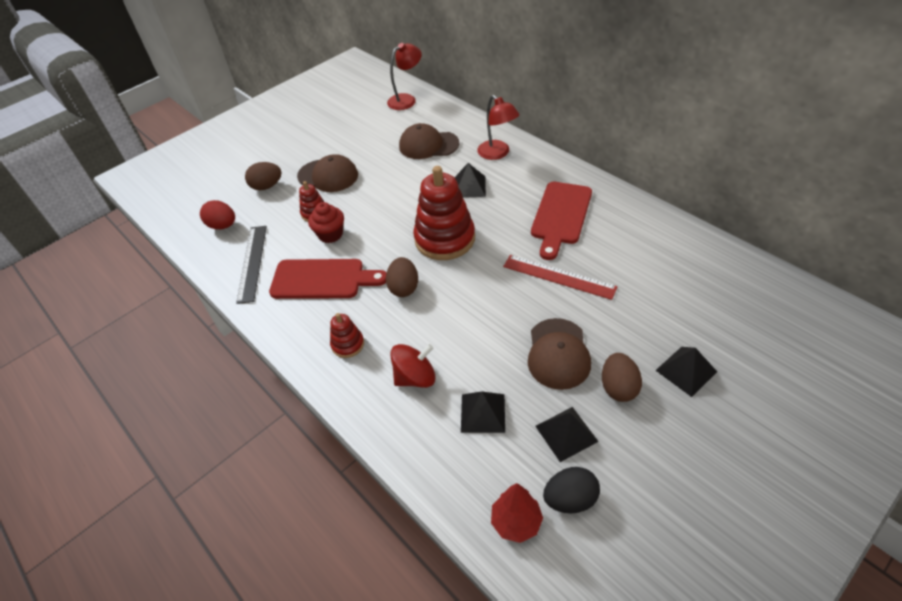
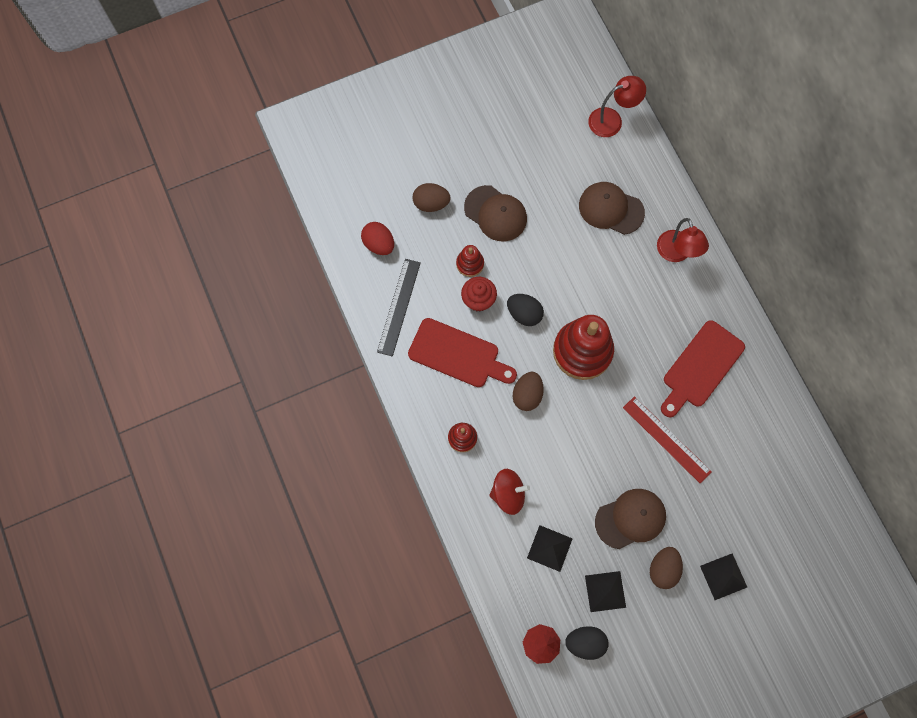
camera: 15 degrees right, 25 degrees up
black pyramid [454,163,486,198] -> none
brown cap [528,318,591,390] -> brown cap turned 135 degrees counterclockwise [595,489,666,549]
none -> black egg [507,294,544,326]

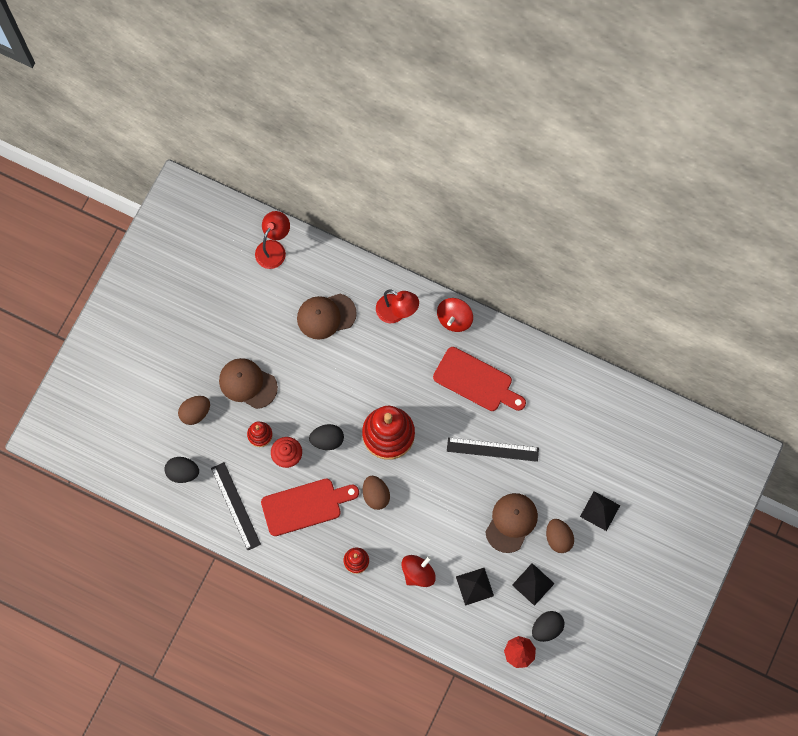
camera: 40 degrees left, 0 degrees up
red egg [361,222,394,255] -> black egg [164,457,199,483]
brown cap [464,185,527,241] -> brown cap turned 150 degrees counterclockwise [219,358,278,409]
red ruler [623,396,712,484] -> black ruler [447,437,539,462]
red cutting board [661,320,745,417] -> red cutting board turned 60 degrees counterclockwise [433,347,526,411]
none -> red spinning top [437,298,473,332]

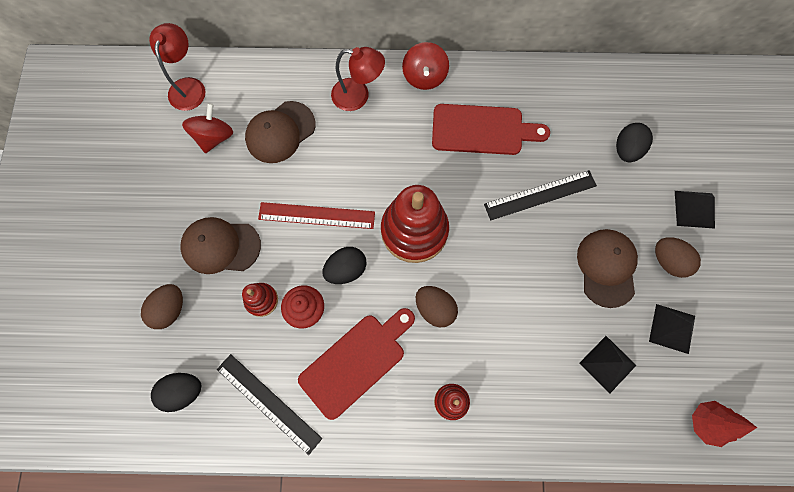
camera: 25 degrees left, 0 degrees up
red spinning top [401,555,436,587] -> red spinning top moved to [182,103,233,153]
black egg [532,611,564,642] -> black egg moved to [616,123,653,162]
none -> red ruler [258,202,375,229]

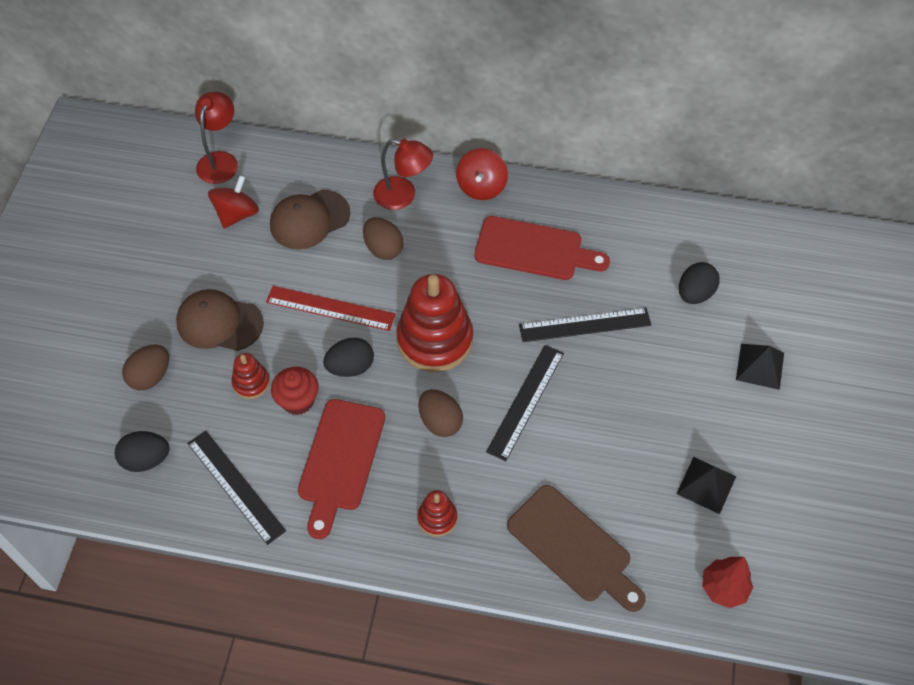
camera: 10 degrees right, 15 degrees down
red cutting board [298,308,415,420] -> red cutting board turned 135 degrees clockwise [298,399,385,539]
brown cap [577,229,638,308] -> none
black pyramid [579,336,637,394] -> none
brown egg [655,237,701,278] -> brown egg moved to [363,217,404,260]
none -> black ruler [486,345,564,461]
none -> brown cutting board [507,485,646,612]

